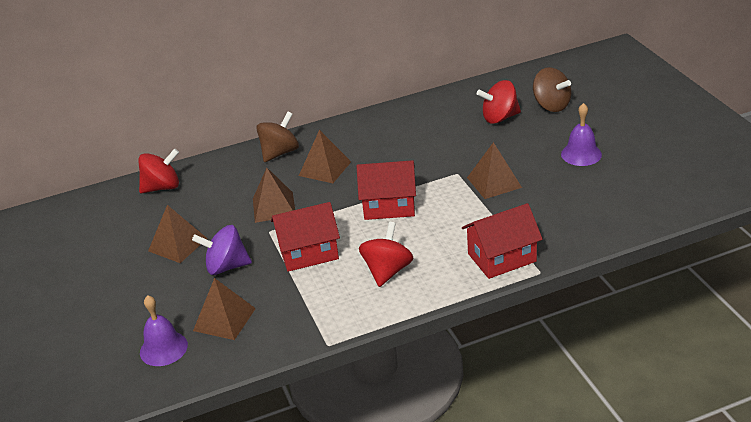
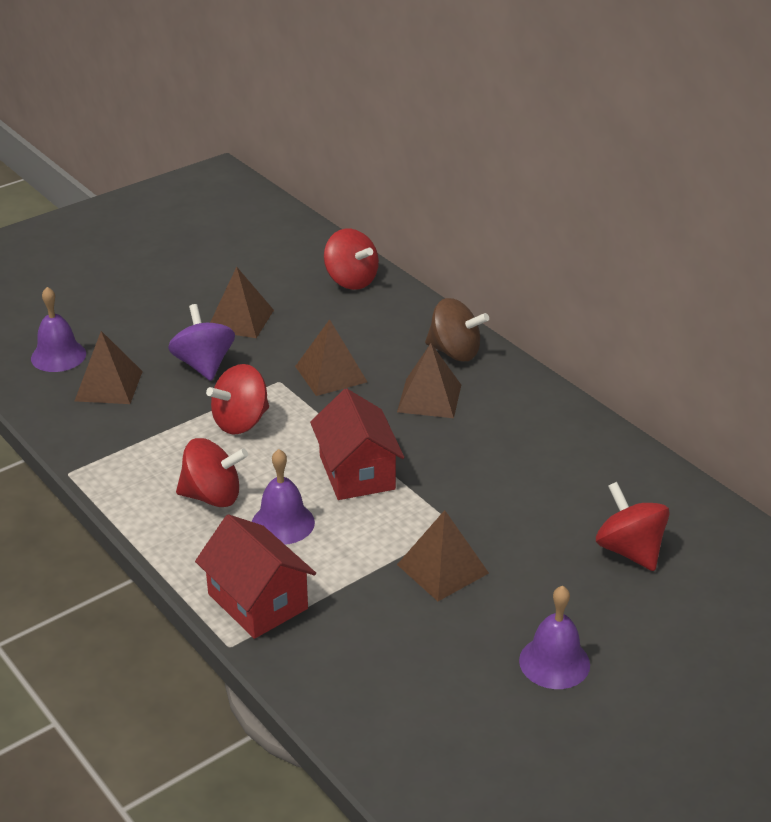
camera: 70 degrees right, 0 degrees up
red house [271,202,340,272] -> red spinning top [206,364,269,435]
brown spinning top [533,67,571,112] -> none
none -> purple bell [252,449,315,545]

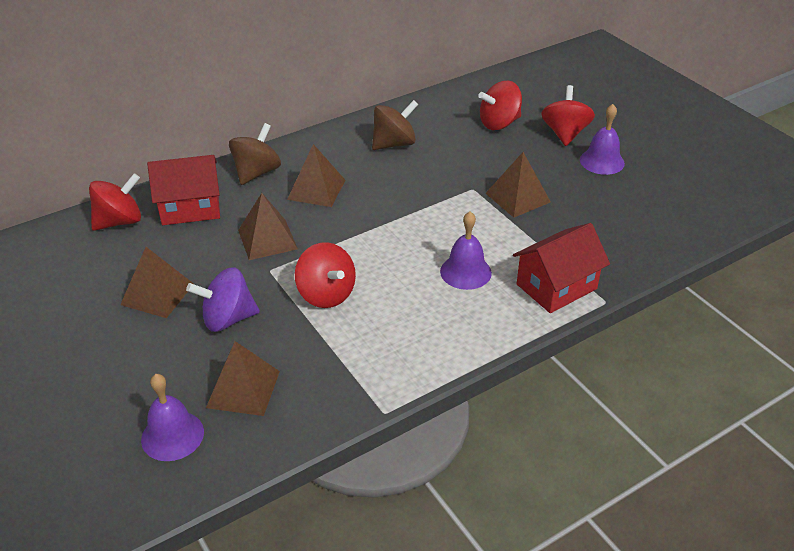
camera: 85 degrees left, 5 degrees up
red spinning top [176,438,248,507] -> red spinning top moved to [541,85,595,146]
red house [310,388,405,500] -> red house moved to [147,155,220,225]
none -> brown spinning top [372,100,418,150]

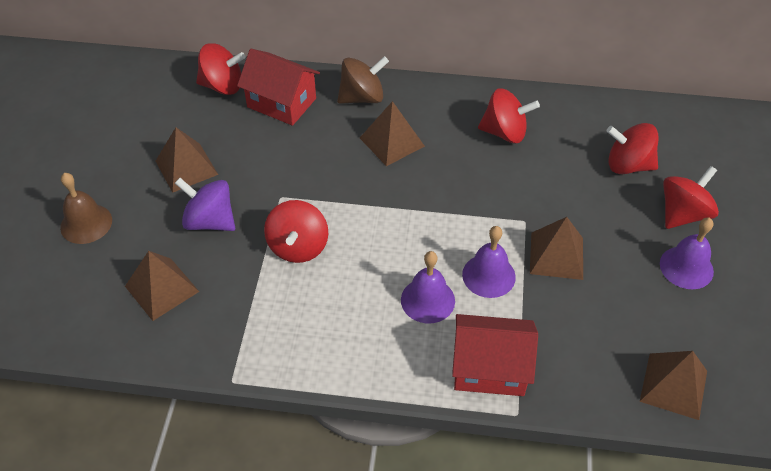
camera: 40 degrees right, 10 degrees up
purple bell [141,374,204,461] -> purple bell moved to [462,226,516,298]
brown pyramid [238,193,298,260] -> brown pyramid moved to [640,351,707,420]
brown spinning top [372,100,418,150] -> red spinning top [478,88,540,143]
none -> brown bell [60,173,112,244]

